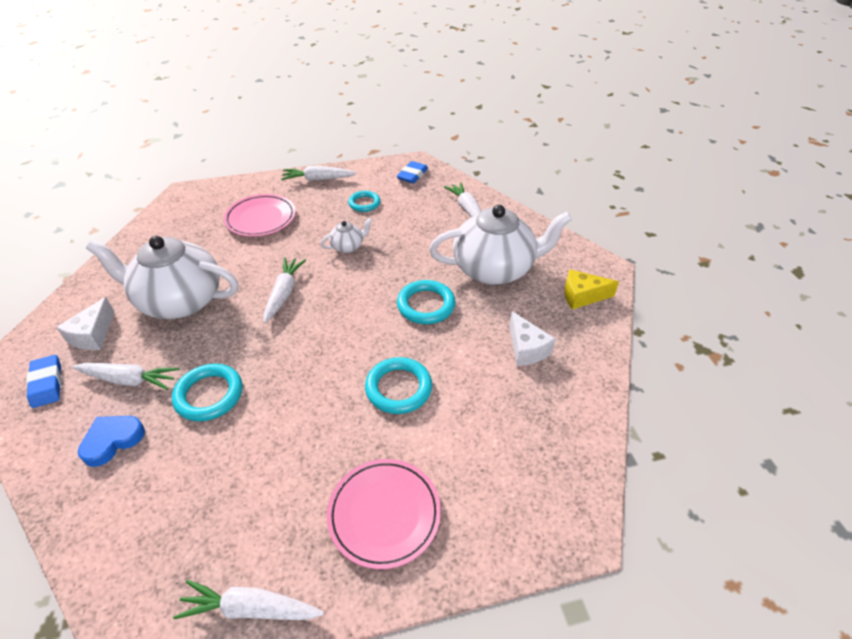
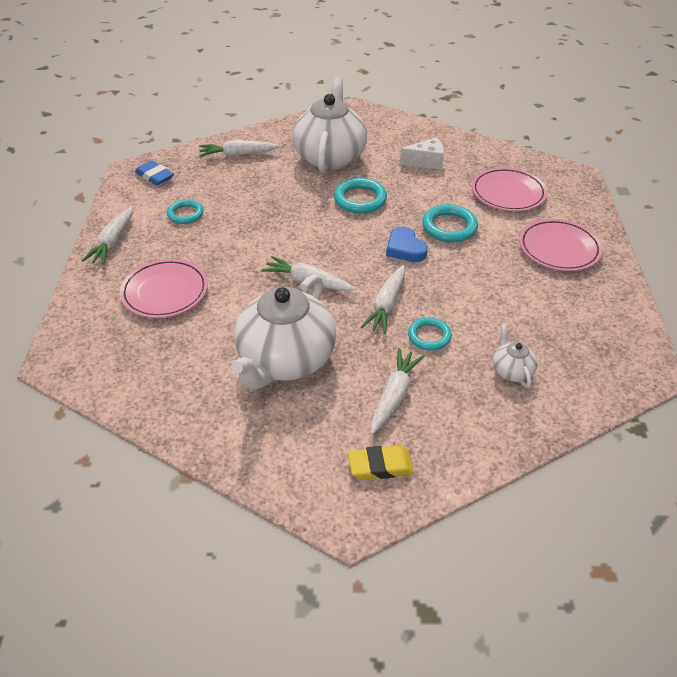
camera: 75 degrees left, 0 degrees up
blue eraser [26,355,62,408] -> yellow eraser [348,445,414,480]
white cheese [56,297,115,350] -> none
blue heart [78,416,145,467] -> blue heart moved to [386,226,428,262]
turquoise ring [172,364,243,422] -> turquoise ring [408,317,452,351], size x0.67
white carrot [173,580,324,620] -> white carrot moved to [361,265,405,334]
white teapot [320,218,372,253] -> white teapot moved to [493,324,538,388]
yellow cheese [564,269,619,309] -> none
none -> pink plate [472,167,547,211]

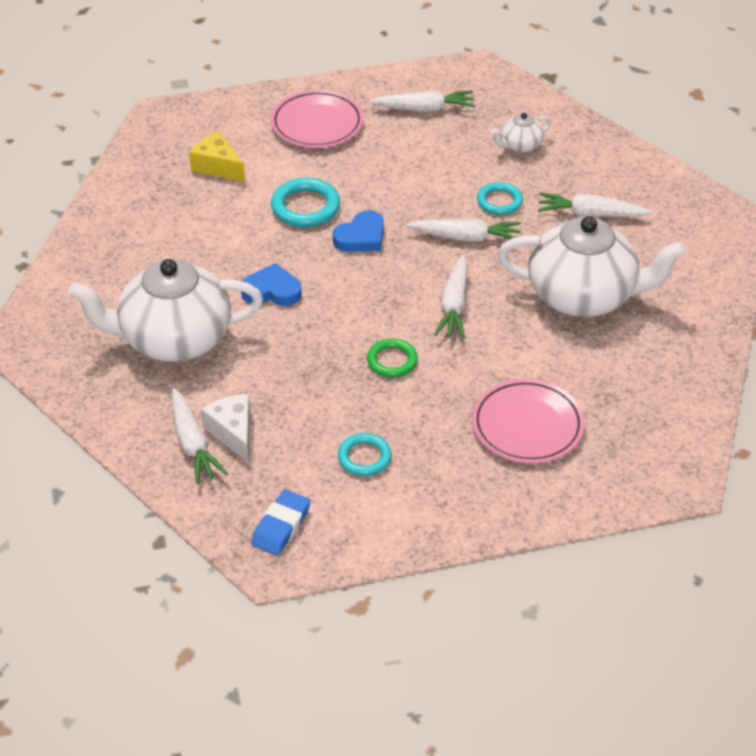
camera: 105 degrees left, 0 degrees up
white carrot [82,206,133,265] -> white carrot moved to [369,90,476,112]
turquoise ring [334,178,387,214] -> blue heart [241,263,302,306]
yellow eraser [348,445,414,480] -> none
white cheese [400,137,444,170] -> white cheese moved to [201,394,251,463]
pink plate [472,167,547,211] -> yellow cheese [189,132,245,182]
none -> green ring [367,339,418,377]

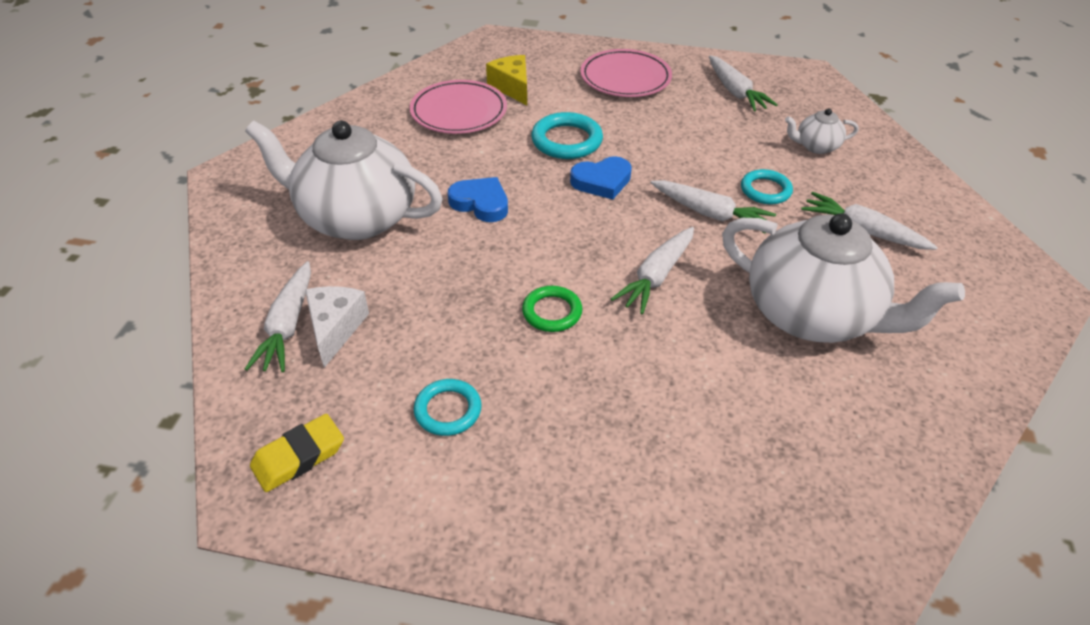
camera: 25 degrees right, 0 degrees up
blue eraser [251,489,311,555] -> yellow eraser [250,414,344,492]
white carrot [369,90,476,112] -> white carrot turned 45 degrees clockwise [709,55,778,112]
pink plate [472,379,585,463] -> pink plate moved to [410,80,507,134]

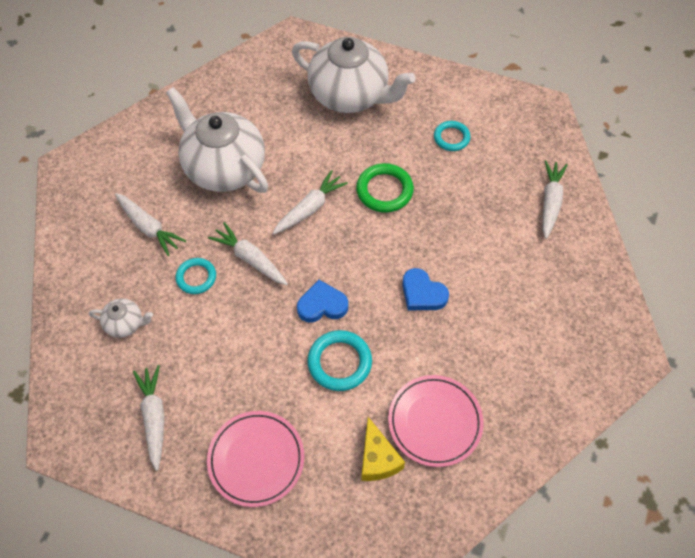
camera: 170 degrees left, 15 degrees up
white teapot [245,121,443,240] -> white teapot moved to [292,37,416,113]
yellow eraser [250,414,344,492] -> none
white cheese [305,286,369,368] -> none
green ring [522,286,582,332] -> green ring [356,163,414,213], size x1.50

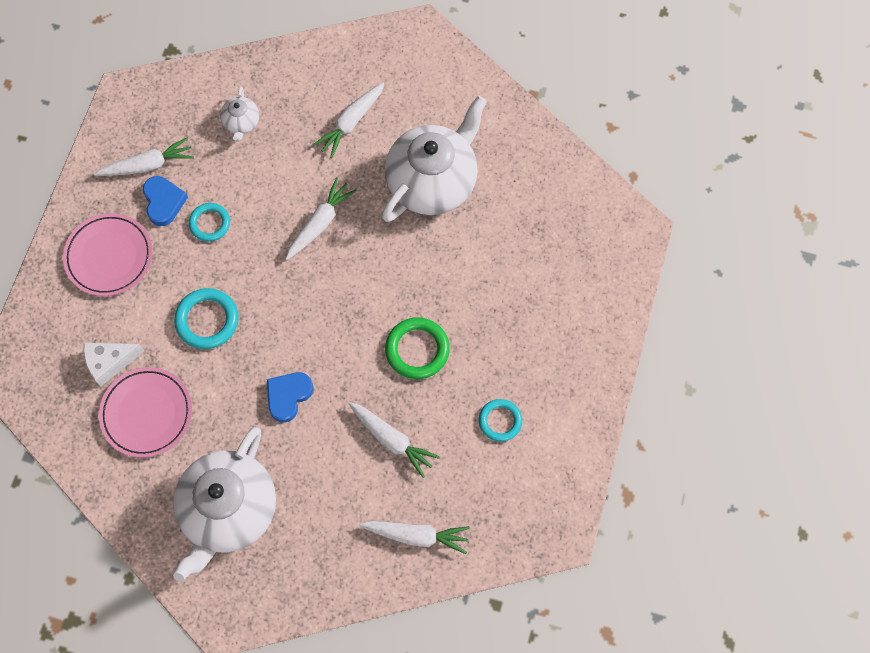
camera: 85 degrees right, 10 degrees up
turquoise ring [176,258,216,294] -> turquoise ring moved to [189,203,230,242]
white carrot [273,170,348,234] -> white carrot moved to [348,402,440,478]
white teapot [292,37,416,113] -> white teapot moved to [173,427,276,582]
blue heart [297,280,348,323] -> blue heart moved to [143,176,188,226]
yellow cheese [361,417,405,481] -> white cheese [83,343,144,386]

